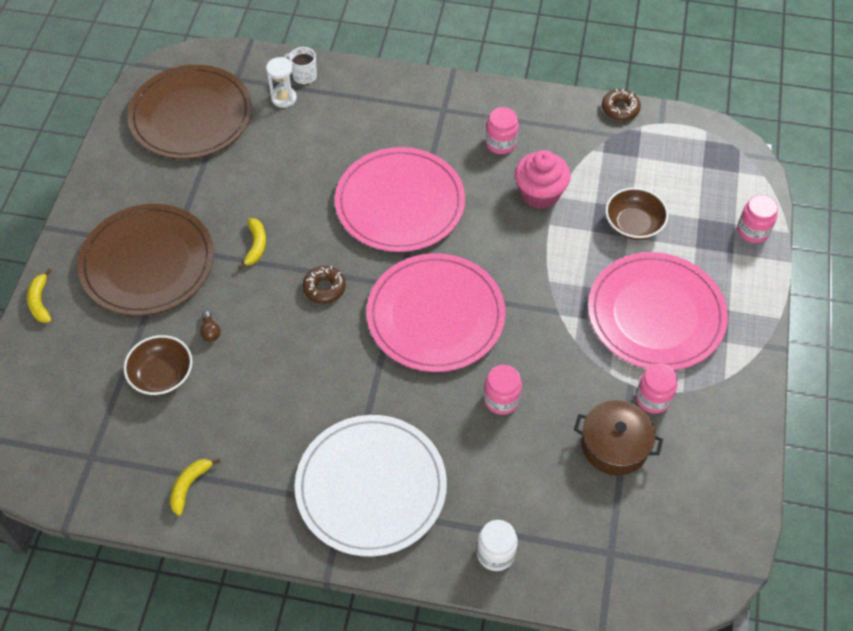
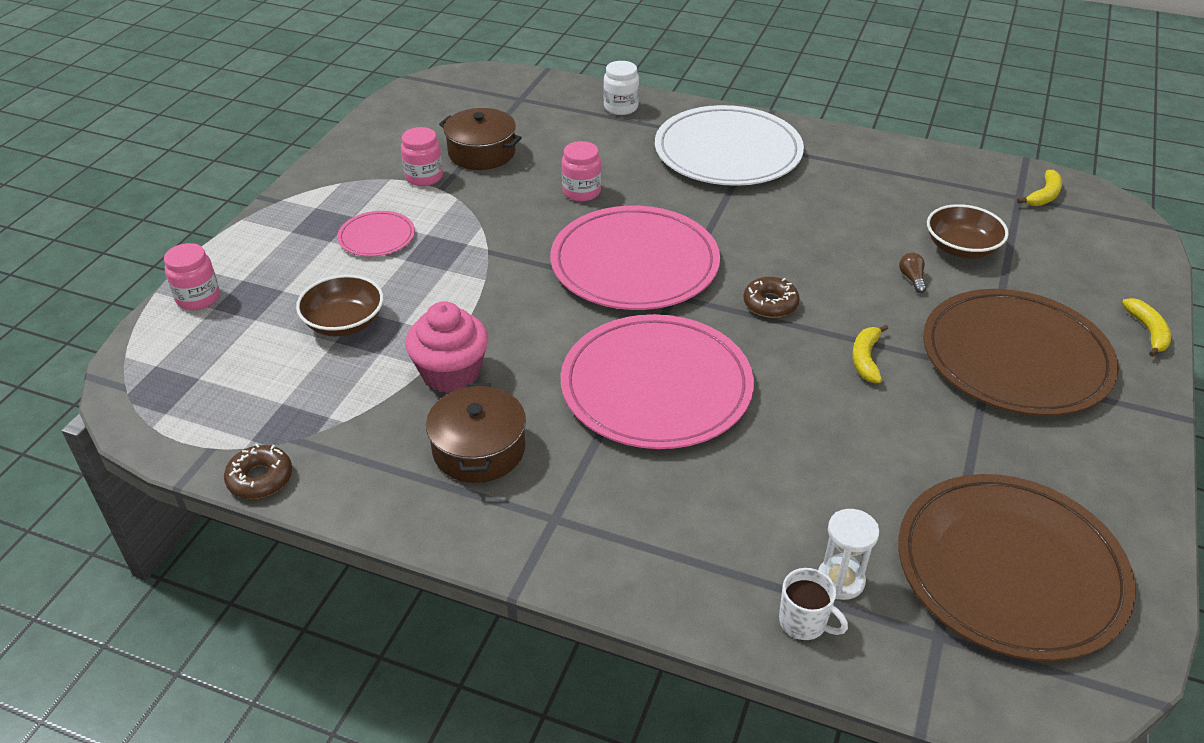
camera: 170 degrees left, 15 degrees down
yellow banana [170,459,221,516] -> yellow banana moved to [1017,170,1062,206]
pink jar [486,107,519,154] -> brown pot [426,383,526,483]
pink plate [588,252,728,370] -> pink plate [337,211,415,257], size x0.47

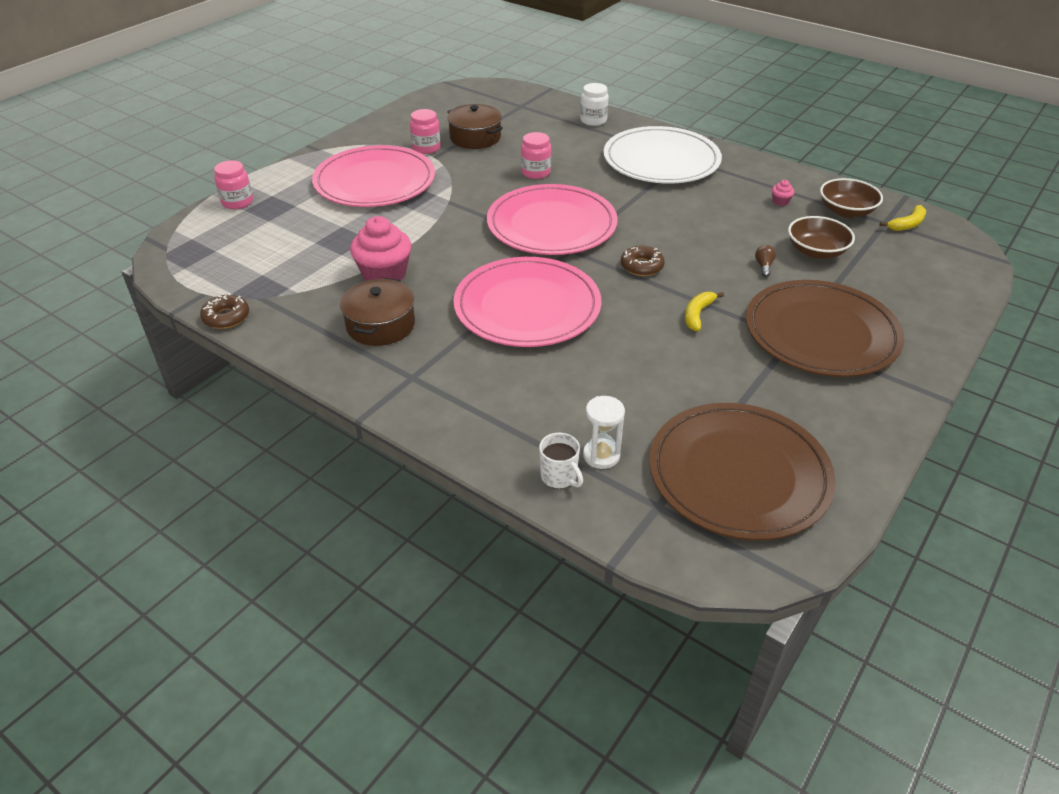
camera: 15 degrees right, 0 degrees up
brown bowl [296,275,384,336] -> brown bowl moved to [820,178,883,218]
pink plate [337,211,415,257] -> pink plate [312,145,435,207], size x2.14
yellow banana [1122,298,1171,357] -> none
none -> pink cupcake [772,180,794,206]

